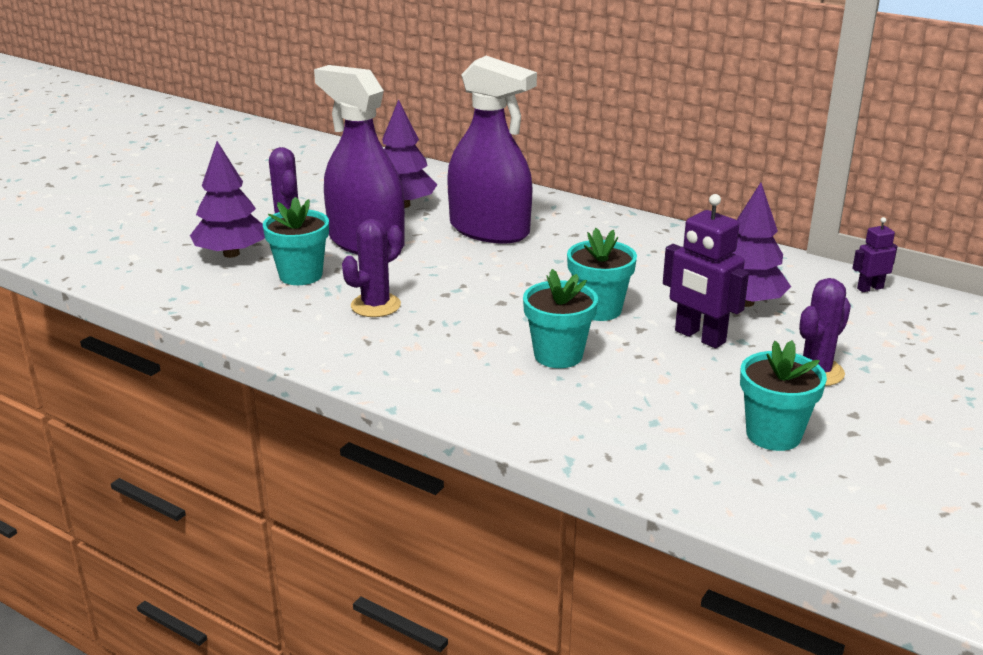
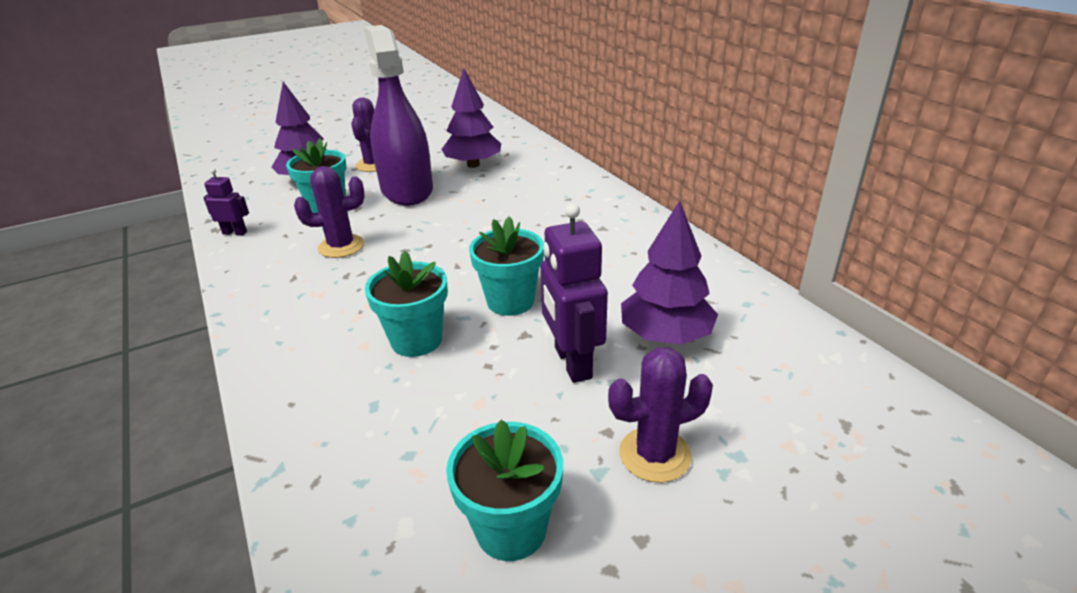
camera: 30 degrees right, 5 degrees up
purple spray bottle [447,56,537,243] -> none
purple robot [852,217,898,292] -> purple robot moved to [203,169,249,235]

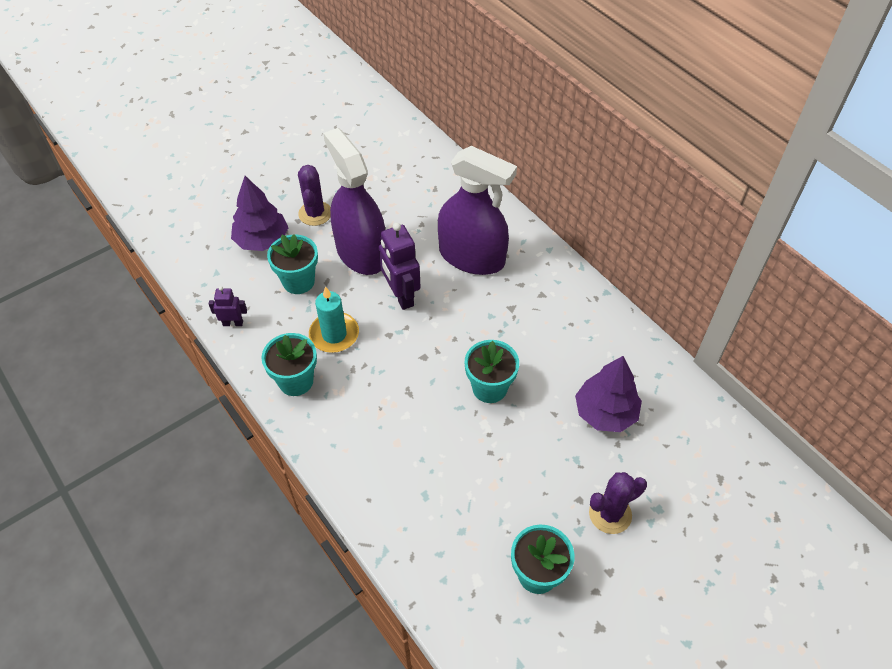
camera: 10 degrees left, 20 degrees up
purple cactus [294,166,365,258] -> turquoise candle [309,286,359,353]
turquoise flower pot [365,251,448,357] -> turquoise flower pot moved to [261,333,317,396]
purple tree [441,69,501,168] -> none
purple robot [540,203,608,383] -> purple robot moved to [379,223,421,310]
none -> purple spray bottle [438,146,517,275]

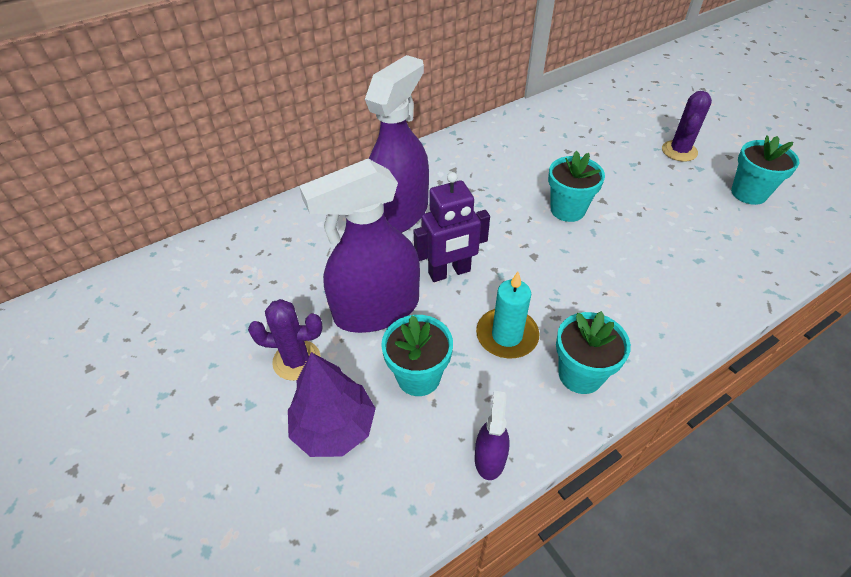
camera: 85 degrees left, 5 degrees down
purple robot [209,286,247,326] -> purple spray bottle [475,391,509,480]
purple tree [575,356,642,432] -> none
purple cactus [589,472,647,534] -> purple cactus turned 45 degrees clockwise [662,91,712,161]

